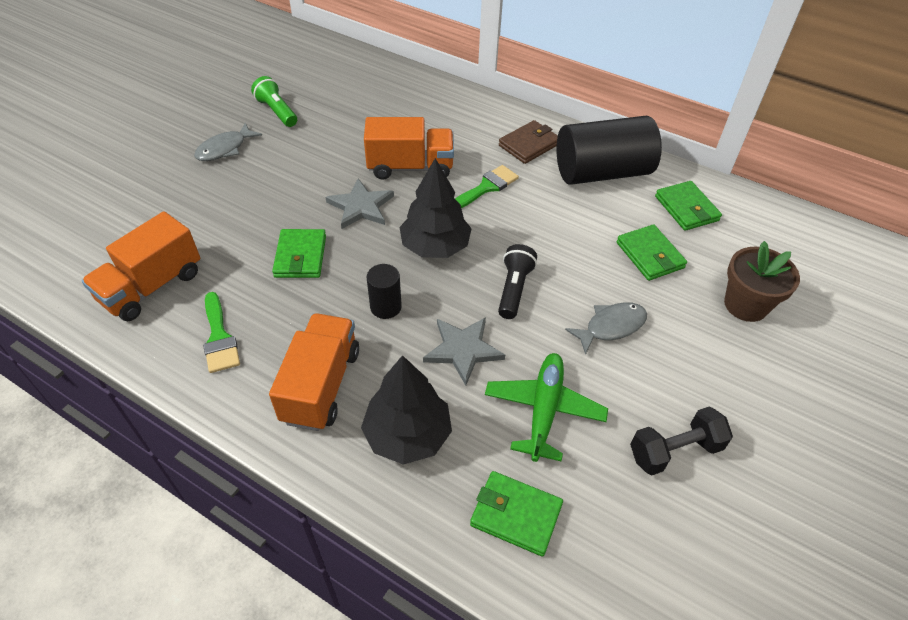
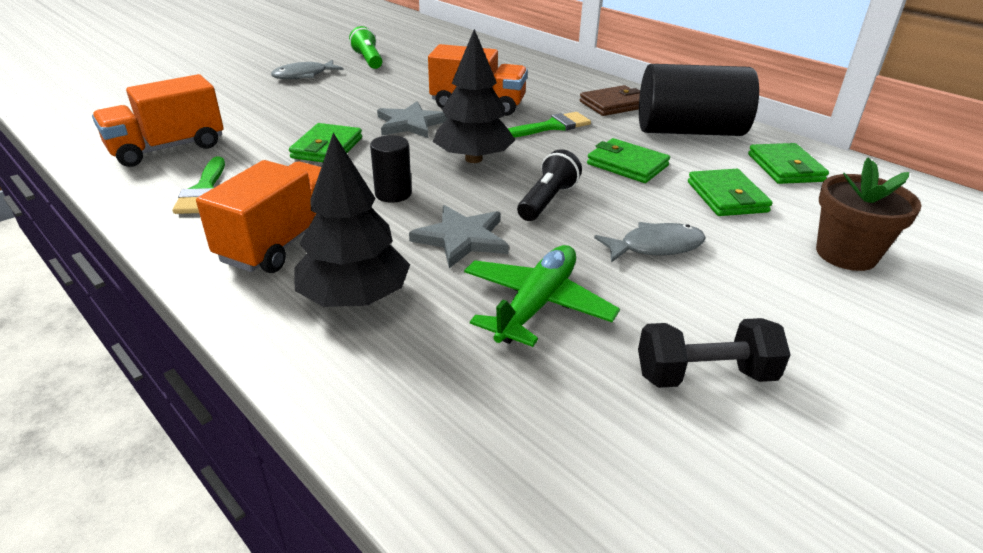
camera: 15 degrees right, 15 degrees down
green wallet [470,471,563,557] -> green wallet moved to [587,138,670,183]

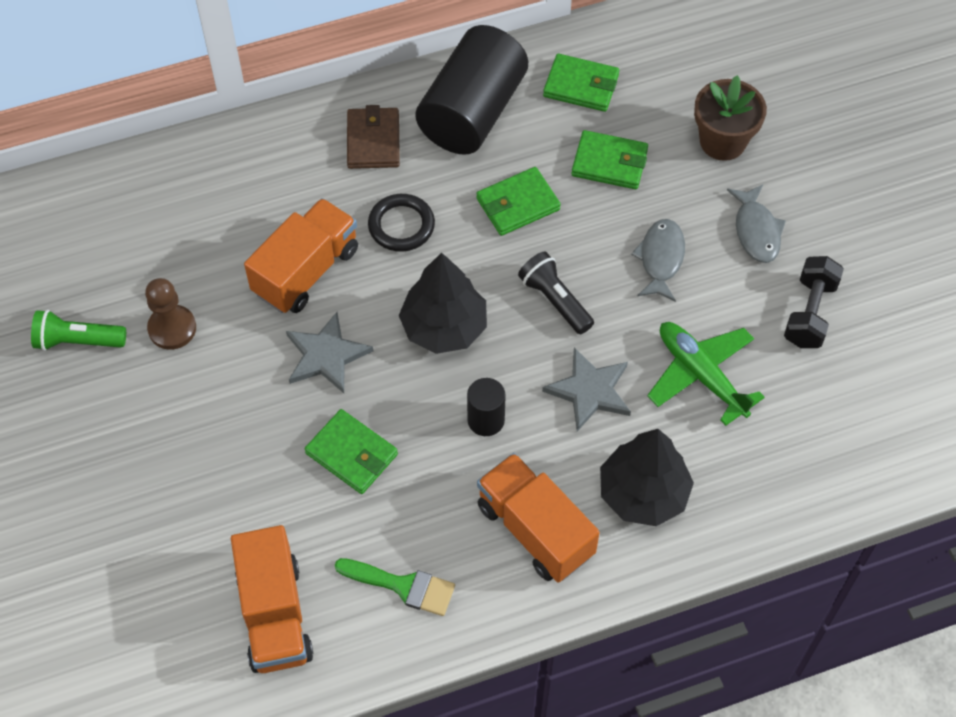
camera: 65 degrees left, 25 degrees up
grey fish [271,60,344,79] -> grey fish moved to [727,184,786,263]
green brush [508,112,591,138] -> black ring [368,194,435,252]
none -> brown pawn [145,278,196,350]

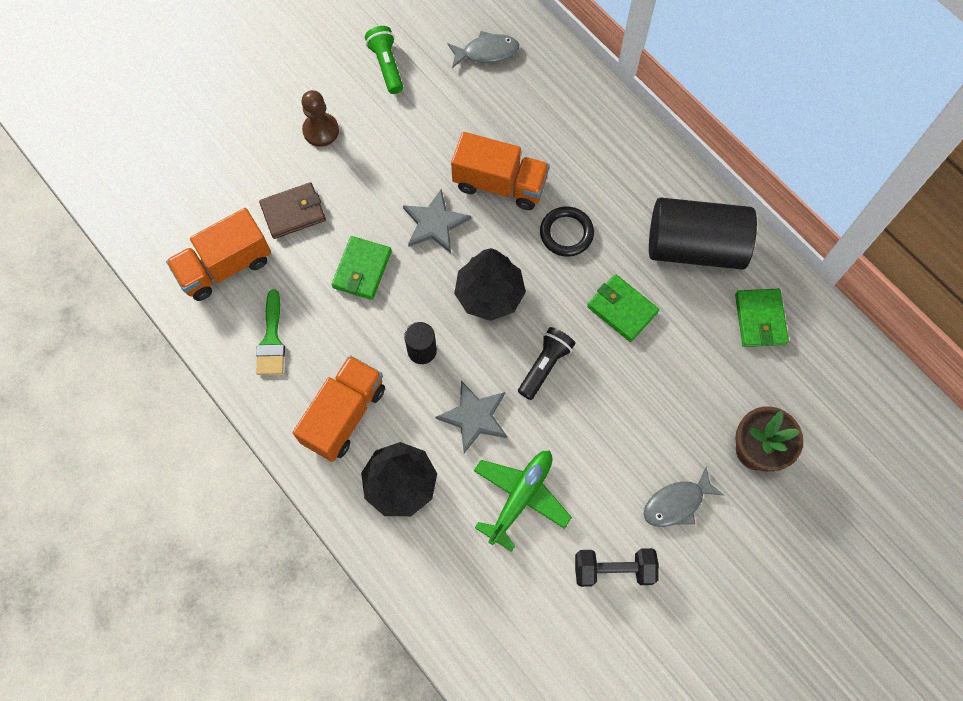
camera: 70 degrees right, 10 degrees up
brown pawn [145,278,196,350] -> brown pawn moved to [301,90,339,147]
brown wallet [347,105,400,169] -> brown wallet moved to [259,182,326,239]
green wallet [571,130,648,189] -> none
grey fish [631,219,685,302] -> grey fish moved to [448,31,519,68]

